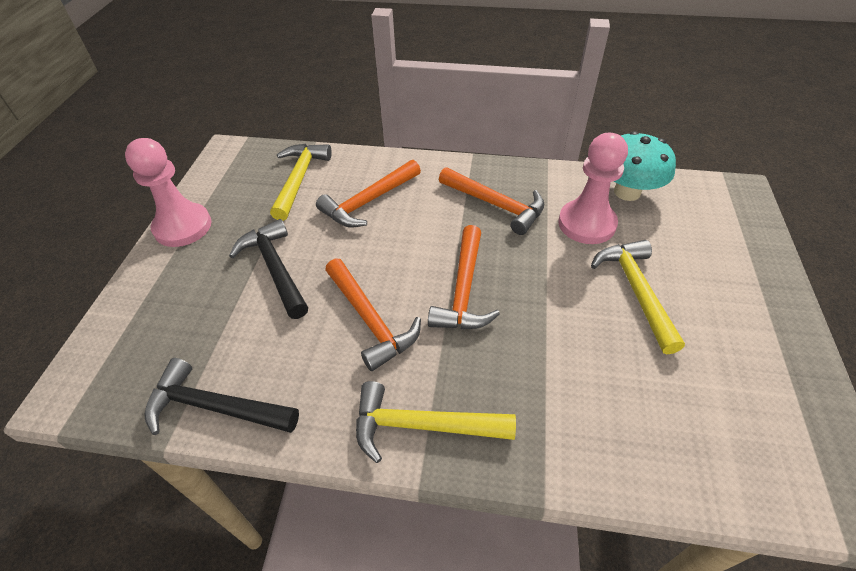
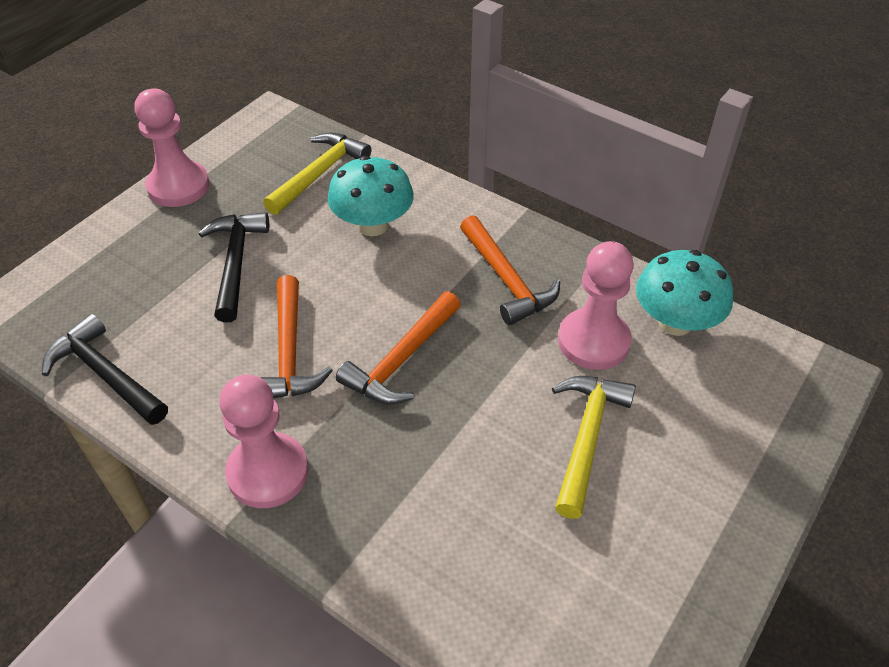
camera: 25 degrees right, 0 degrees up
orange hammer [316,160,421,227] -> turquoise mushroom [327,156,414,236]
yellow hammer [356,381,516,463] -> pink pawn [219,375,309,508]

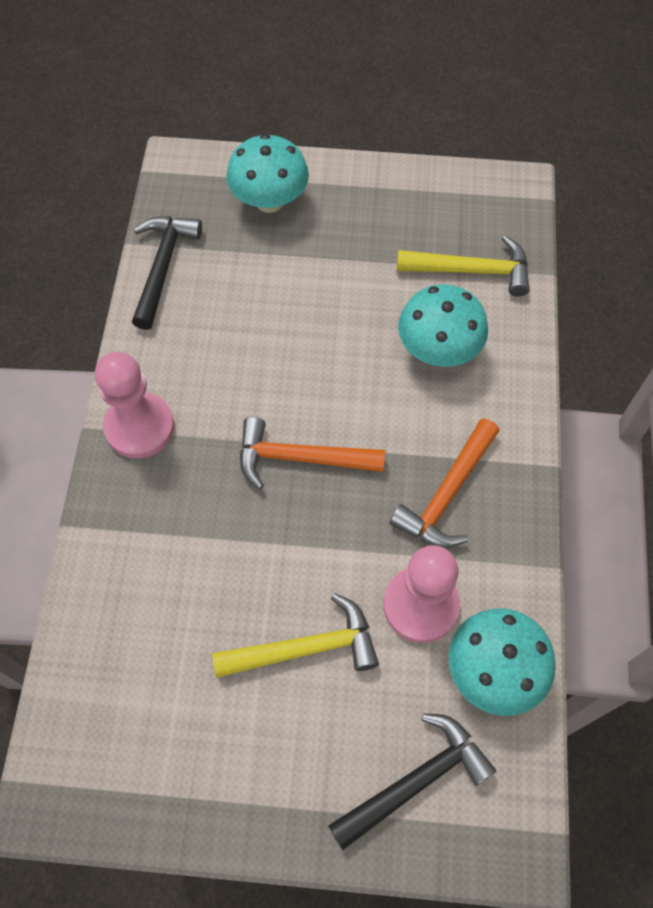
camera: 60 degrees right, 15 degrees up
pink pawn [135,88,210,207] -> none
black hammer [199,212,269,322] -> black hammer moved to [328,713,496,850]
orange hammer [260,275,333,398] -> none
none -> turquoise mushroom [226,134,309,213]

